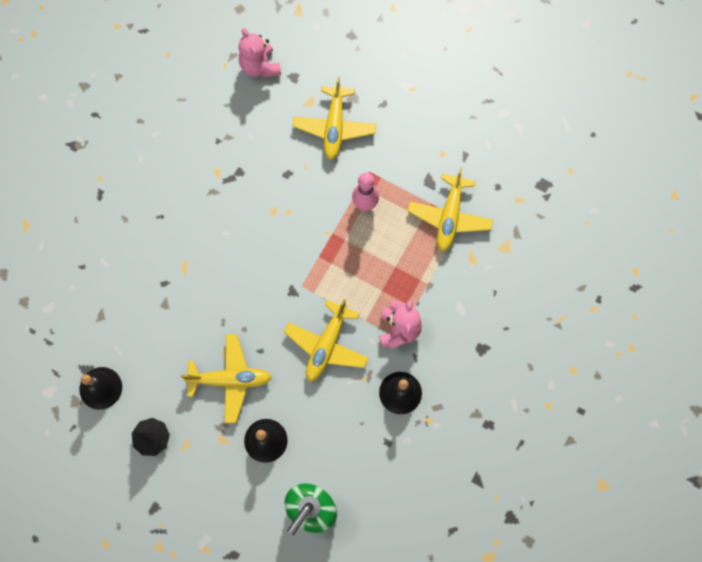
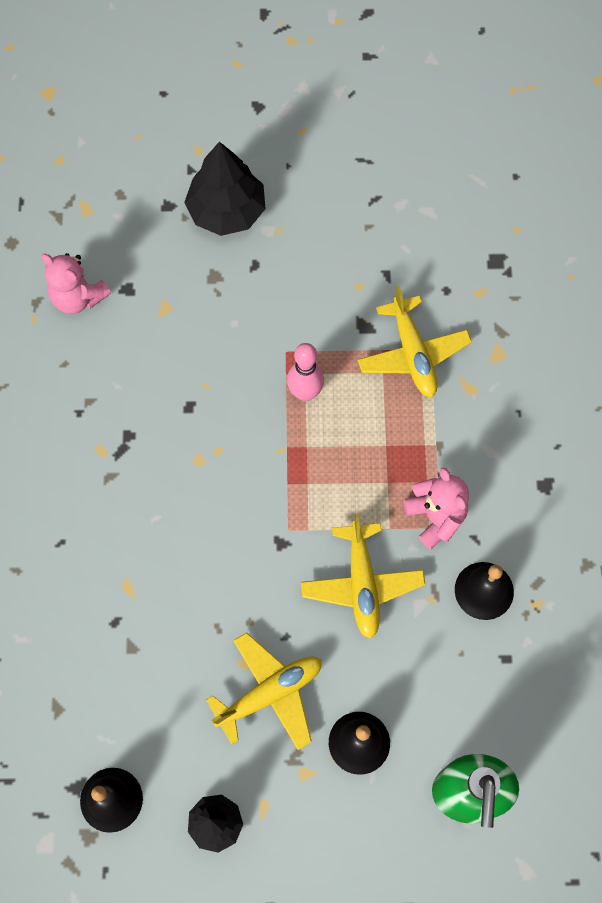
camera: 30 degrees left, 5 degrees down
yellow plane [292,77,376,160] -> none
none -> black tree [184,142,265,236]

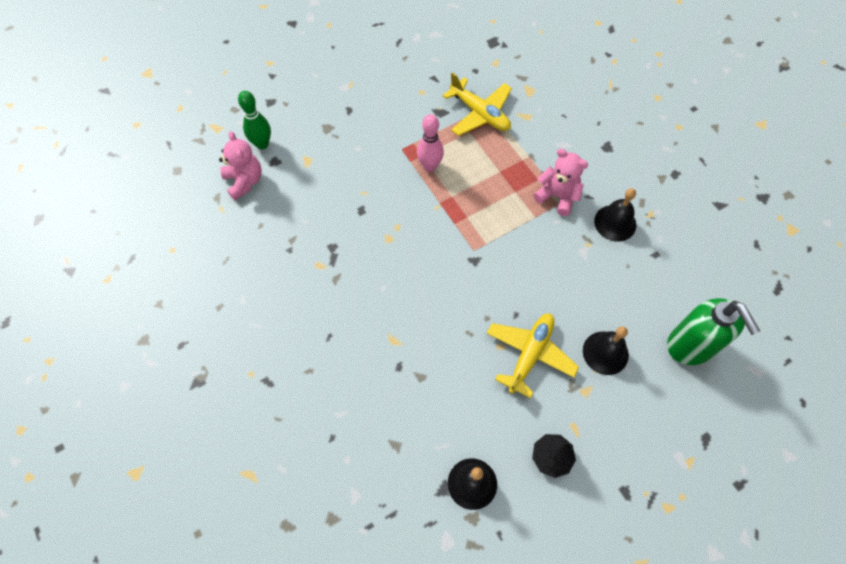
camera: 30 degrees left, 5 degrees down
pink teddy bear [41,253,111,314] -> pink teddy bear turned 120 degrees counterclockwise [219,131,262,200]
black tree [184,142,265,236] -> none
yellow plane [301,513,425,639] -> none
none -> green bowling pin [238,91,271,149]

